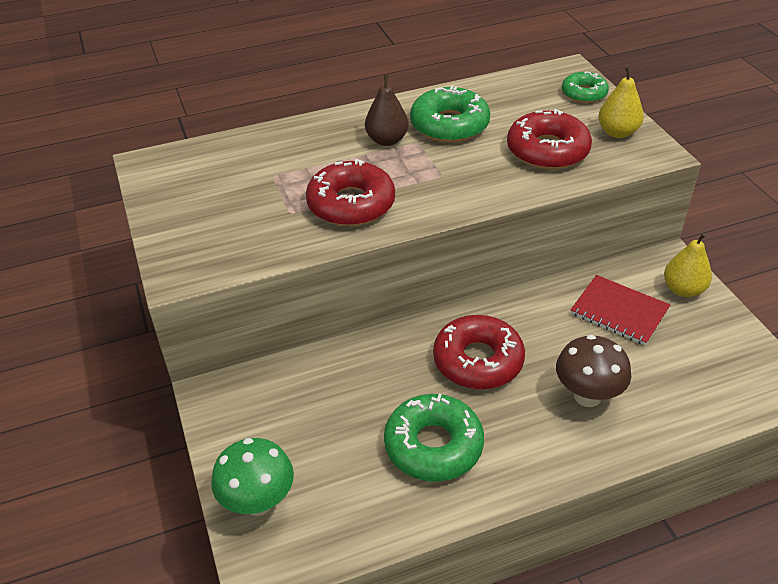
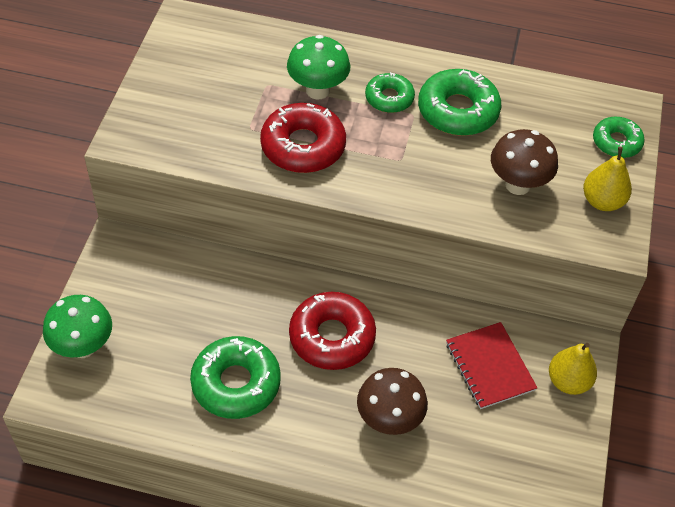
camera: 30 degrees right, 10 degrees up
brown pear [365,74,409,146] -> green donut [365,72,415,113]
red donut [507,109,592,169] -> brown mushroom [491,129,558,195]
none -> green mushroom [287,35,350,99]

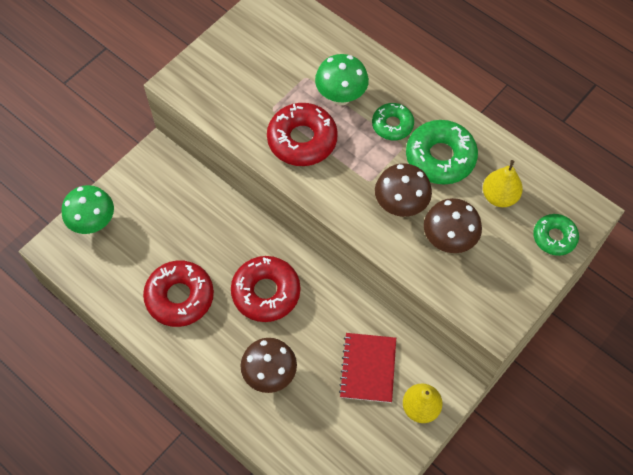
camera: 30 degrees right, 10 degrees up
green donut [190,336,281,419] -> red donut [143,260,214,327]
yellow pear [583,147,632,211] -> yellow pear moved to [483,160,523,207]
none -> brown mushroom [375,163,432,217]

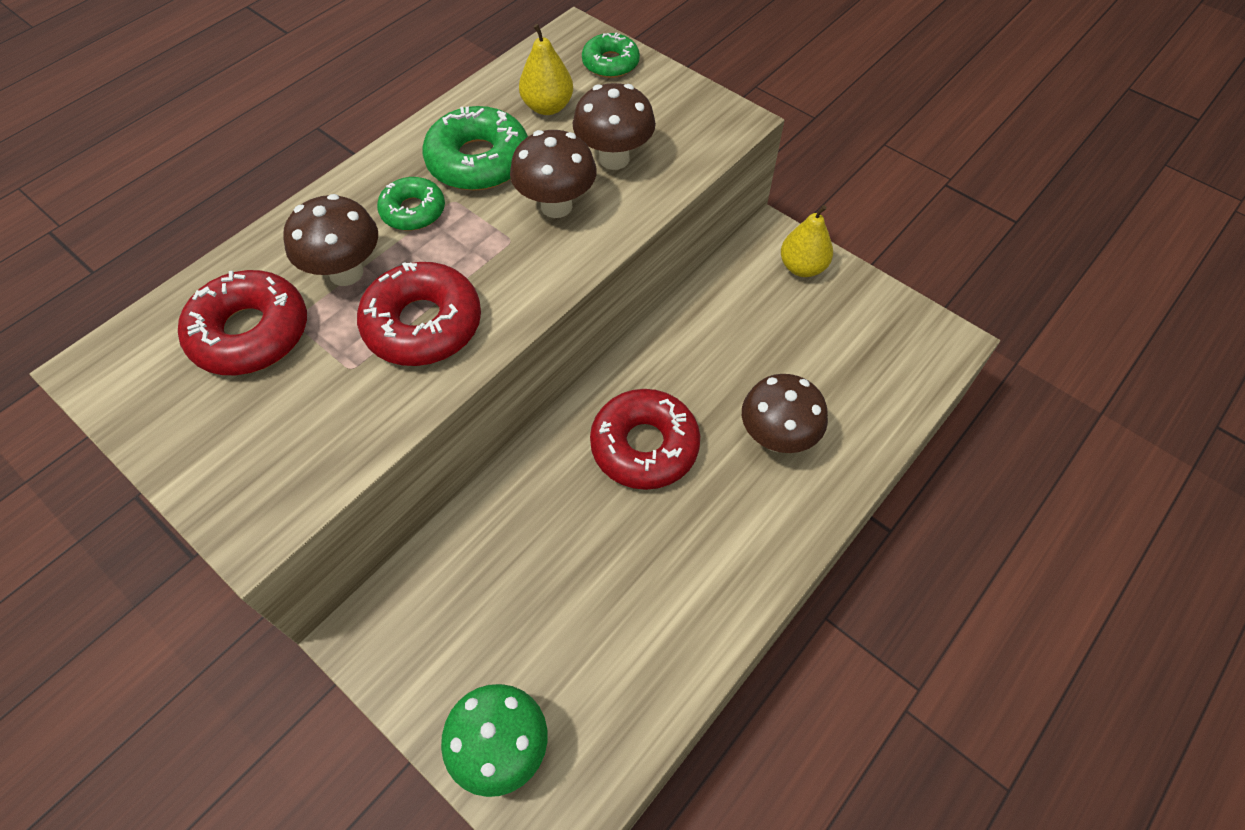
camera: 90 degrees left, 5 degrees down
red donut [143,260,214,327] -> red donut moved to [178,270,307,375]
green mushroom [315,54,369,105] -> brown mushroom [283,194,378,286]
red notebook [339,333,396,403] -> none

